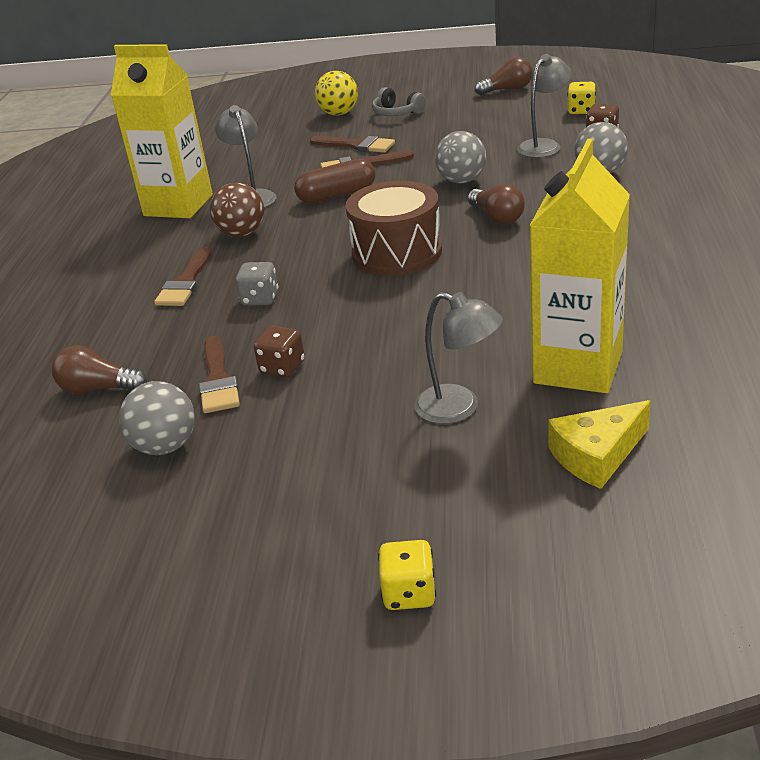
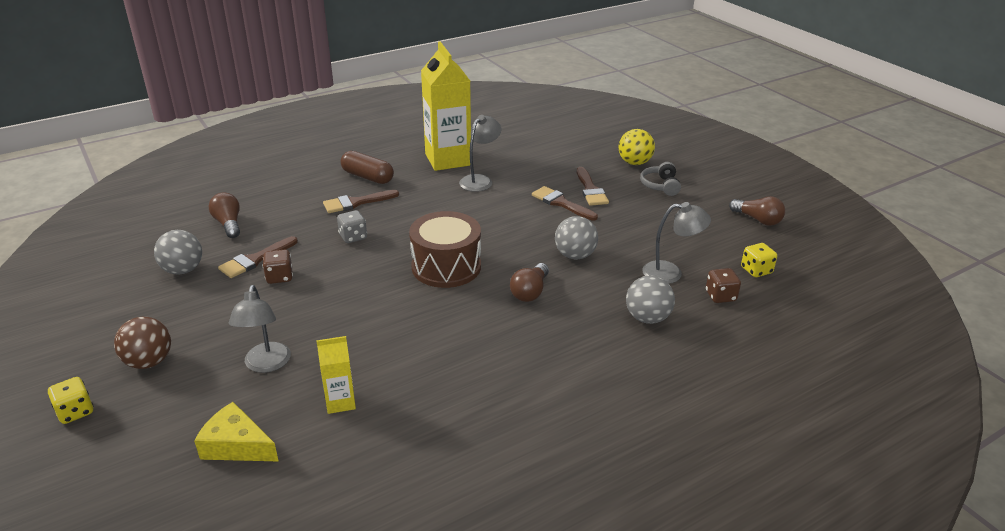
camera: 50 degrees right, 0 degrees up
brown ball [210,182,264,237] -> brown ball moved to [114,317,171,369]
brown capsule [294,158,375,203] -> brown capsule moved to [341,151,394,184]
yellow carton [529,139,630,393] -> yellow carton [316,336,356,414], size x0.48

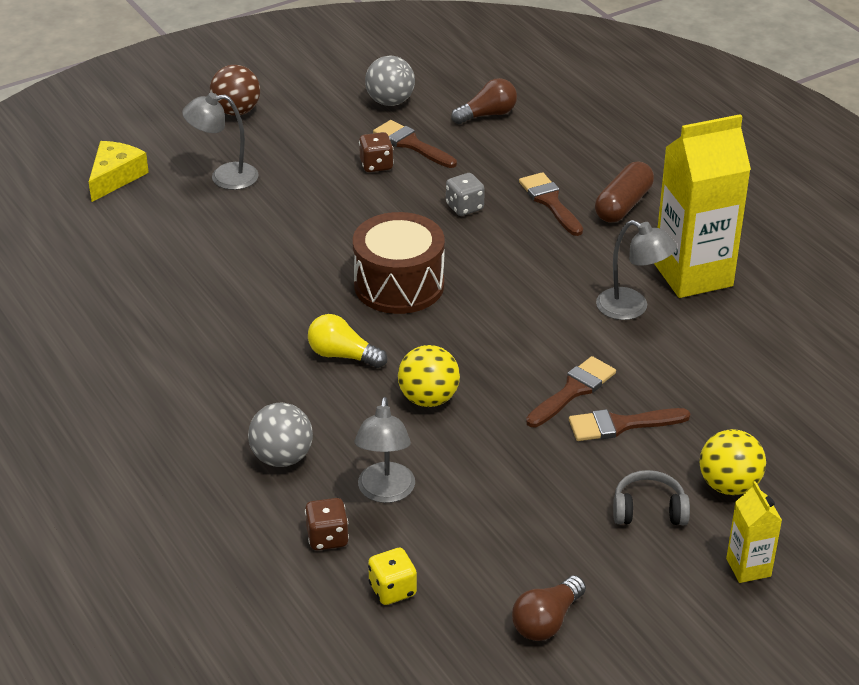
camera: 90 degrees right, 5 degrees up
yellow dice [48,377,93,424] -> none
yellow carton [316,336,356,414] -> yellow carton moved to [726,481,782,583]
brown light bulb [510,263,549,302] -> yellow light bulb [308,314,387,368]
grey ball [555,216,598,260] -> yellow ball [398,345,460,407]

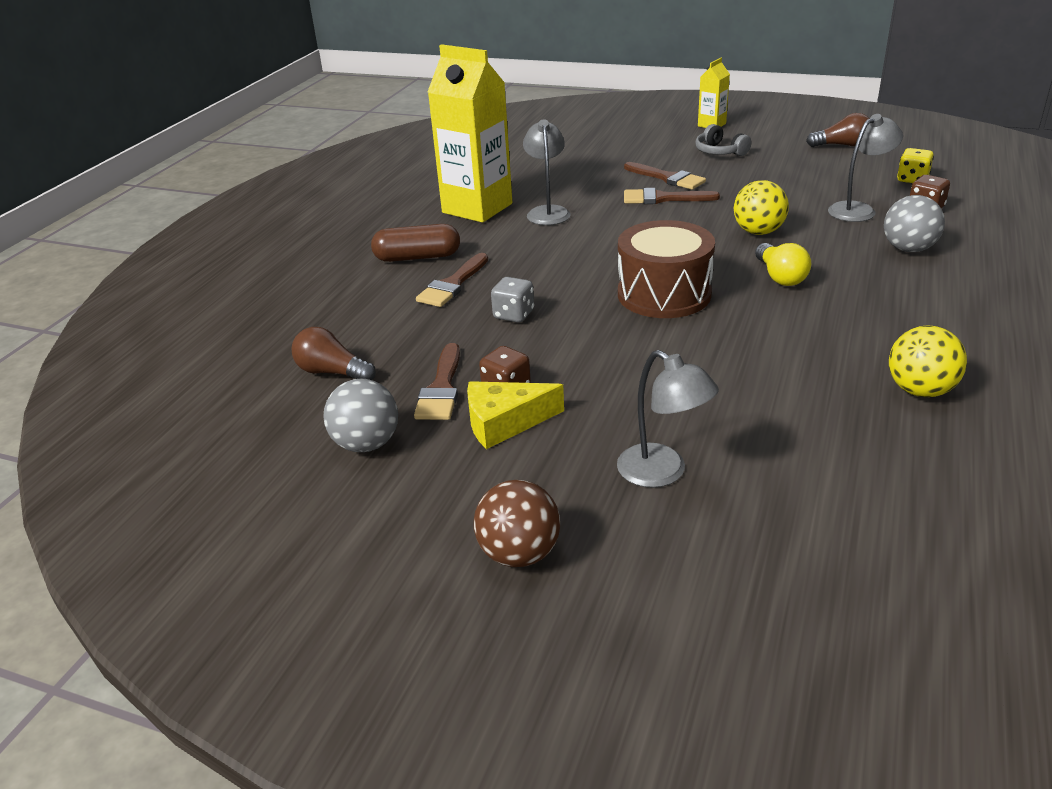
camera: 125 degrees left, 5 degrees down
yellow cheese [89,141,149,202] -> yellow cheese moved to [467,381,564,449]
yellow ball [700,429,766,495] -> yellow ball moved to [889,325,967,397]

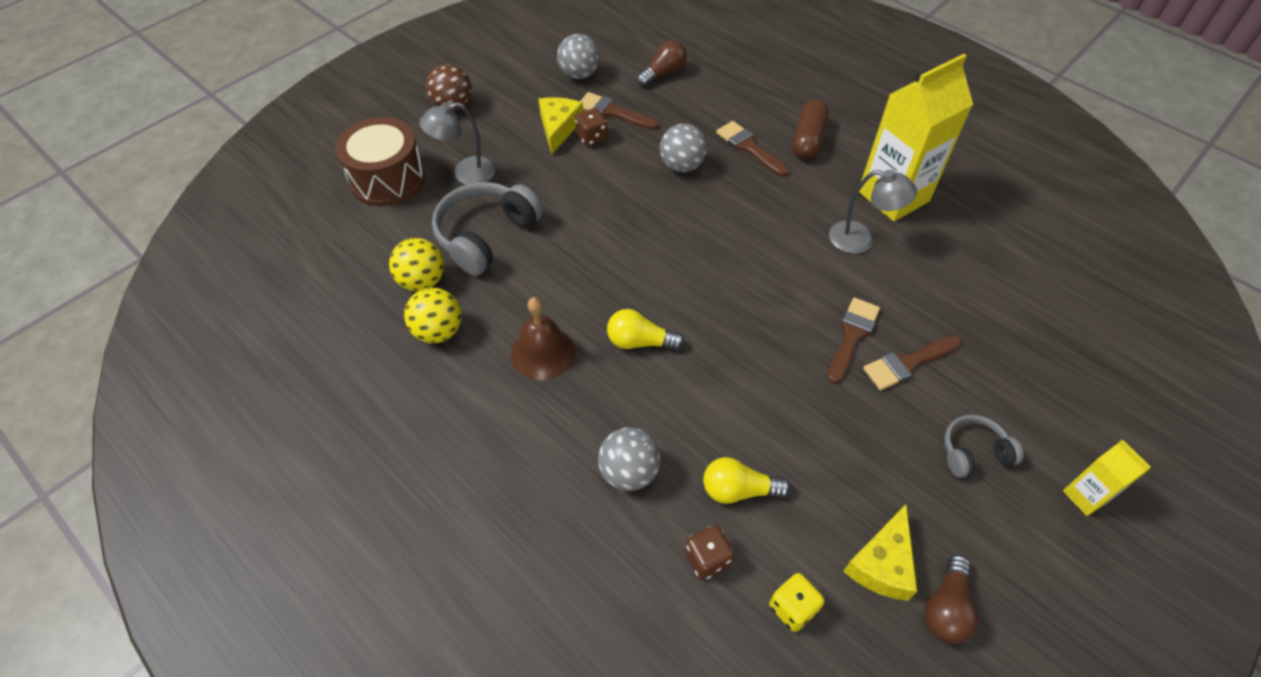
camera: 110 degrees right, 20 degrees up
grey dice [491,277,534,323] -> grey ball [660,124,707,172]
brown drum [618,220,715,318] -> brown drum moved to [335,117,425,206]
yellow ball [734,180,789,235] -> yellow ball moved to [389,238,444,291]
grey lamp [828,114,903,222] -> yellow light bulb [703,457,791,504]
none -> grey headphones [432,182,543,276]
none -> brown bell [511,297,575,380]
none -> yellow cheese [843,504,918,601]

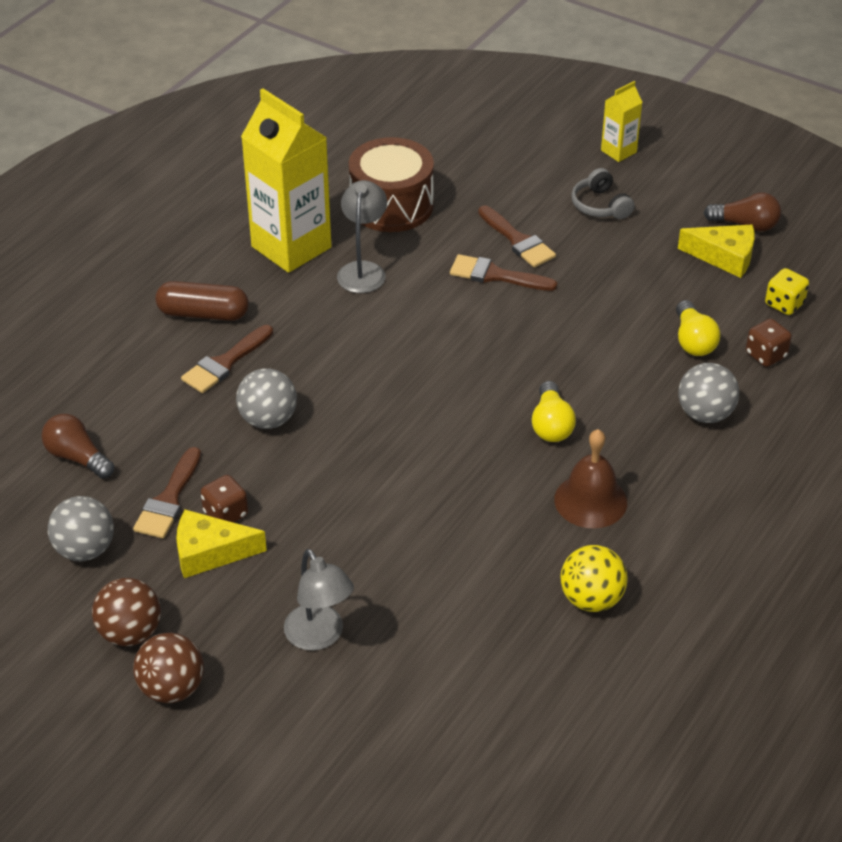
camera: 100 degrees left, 10 degrees down
brown drum [335,117,425,206] -> brown drum moved to [349,137,434,232]
yellow ball [389,238,444,291] -> none
grey headphones [432,182,543,276] -> none
none -> brown ball [92,578,161,646]

